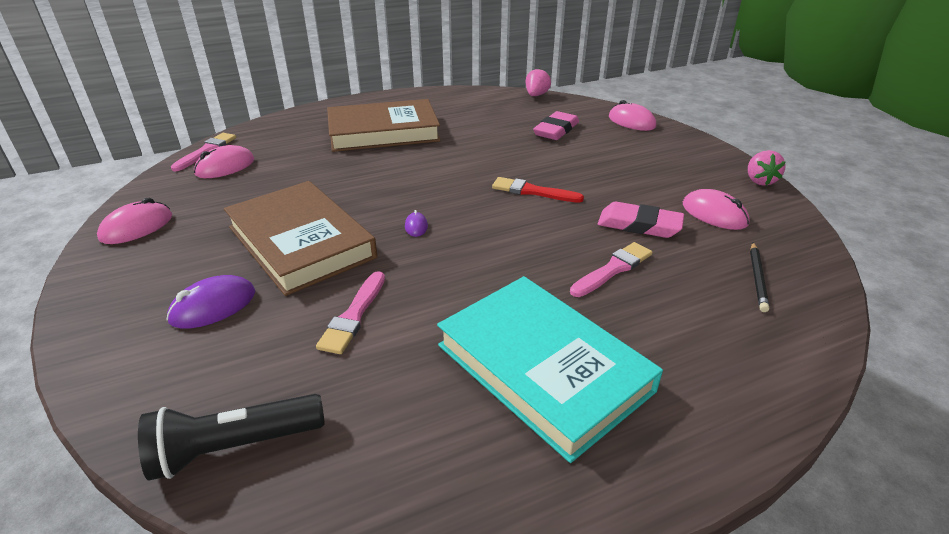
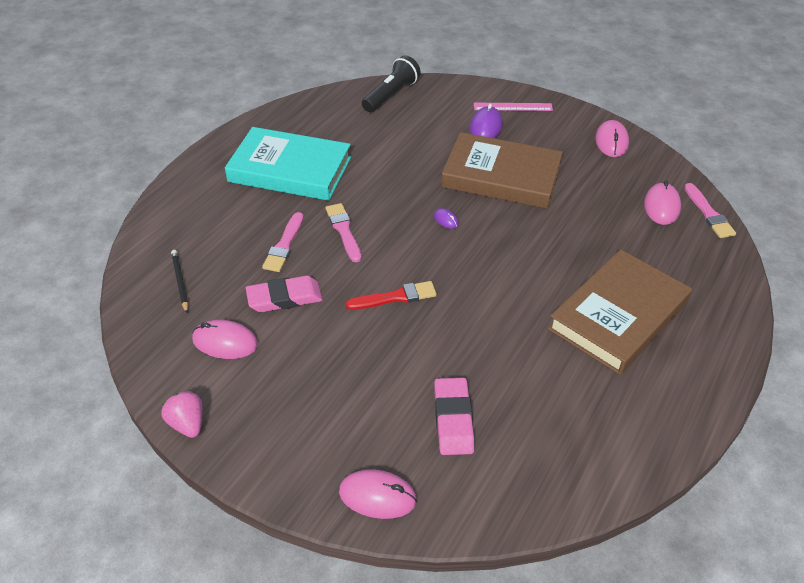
camera: 145 degrees right, 10 degrees up
pink brush [316,271,385,354] -> pink brush moved to [325,203,361,262]
pink strawberry [525,68,551,96] -> none
none -> pink ruler [474,103,553,111]

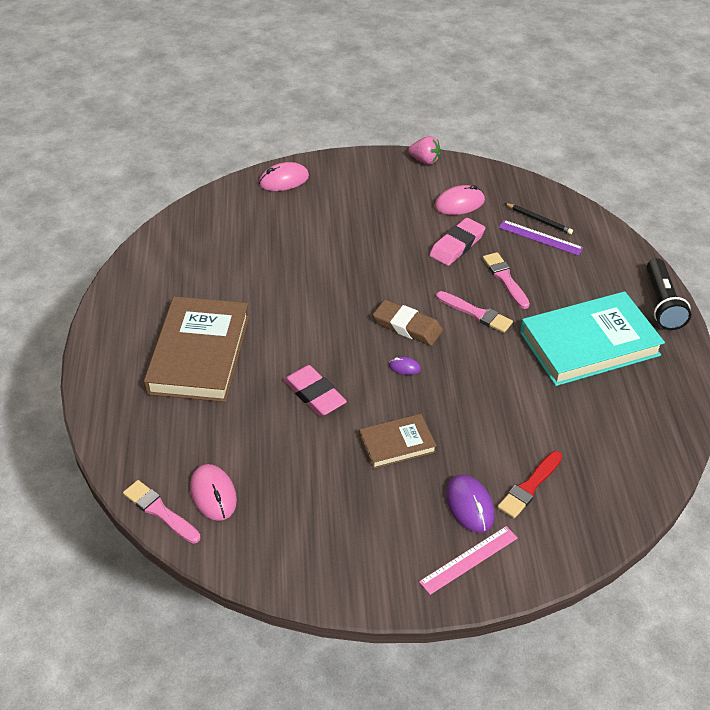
camera: 145 degrees right, 0 degrees up
red brush [346,281,437,310] -> red brush moved to [497,451,562,519]
black flashlight [362,55,421,112] -> black flashlight moved to [646,258,691,330]
pink eraser [434,378,474,455] -> pink eraser moved to [283,365,347,416]
brown book [441,132,563,209] -> brown book [360,414,437,469], size x0.52
pink mouse [595,120,629,157] -> none
none -> brown eraser [373,300,443,346]
none -> purple ruler [499,220,584,256]

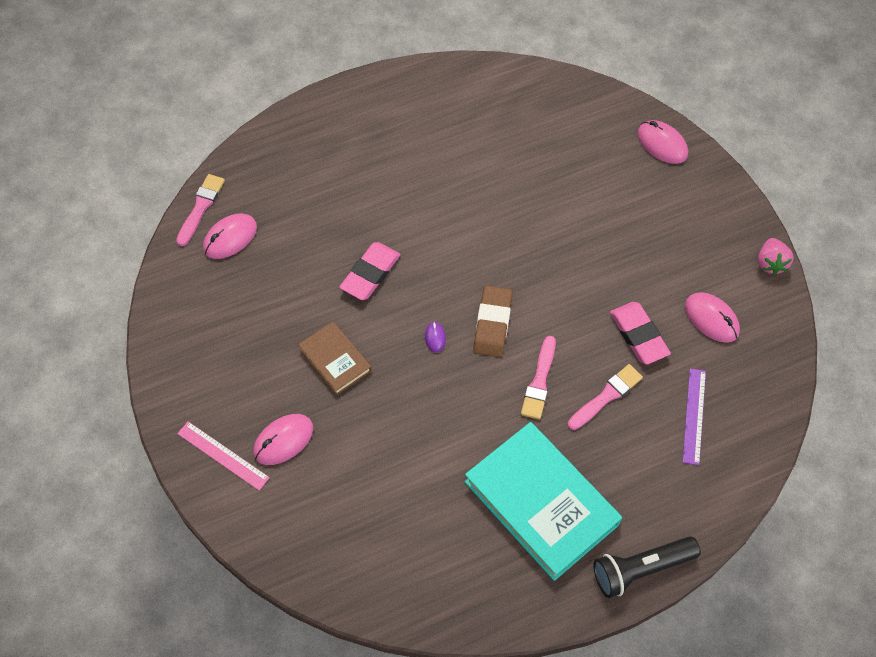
camera: 70 degrees right, 15 degrees up
brown book [144,296,250,402] -> none
pink eraser [430,218,485,266] -> pink eraser turned 45 degrees clockwise [610,302,671,365]
purple mouse [446,474,495,533] -> pink mouse [253,414,313,465]
red brush [497,451,562,519] -> none
black pencil [505,203,573,234] -> none

